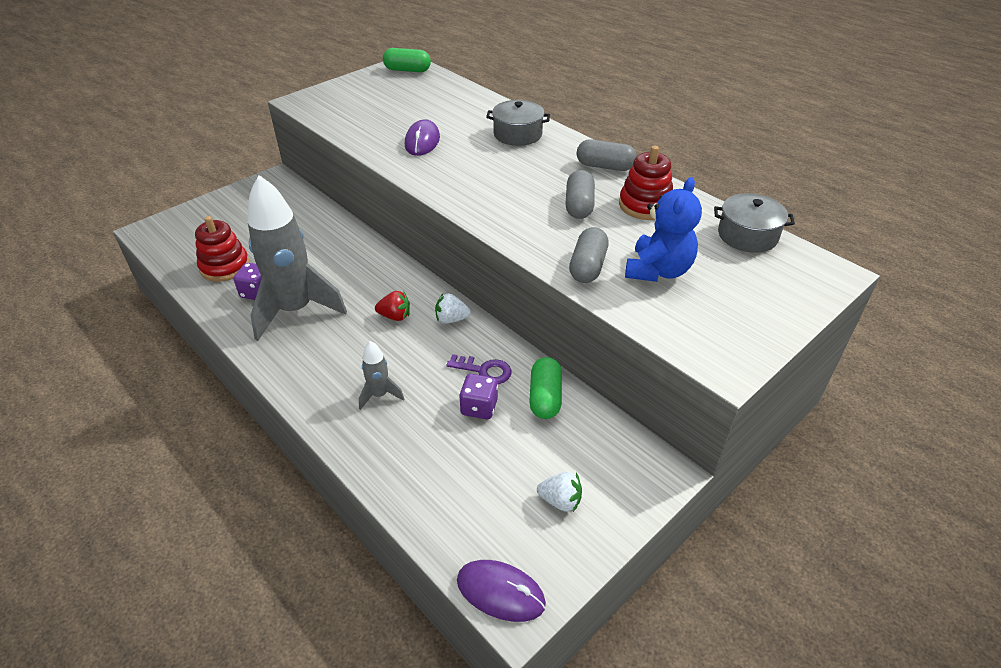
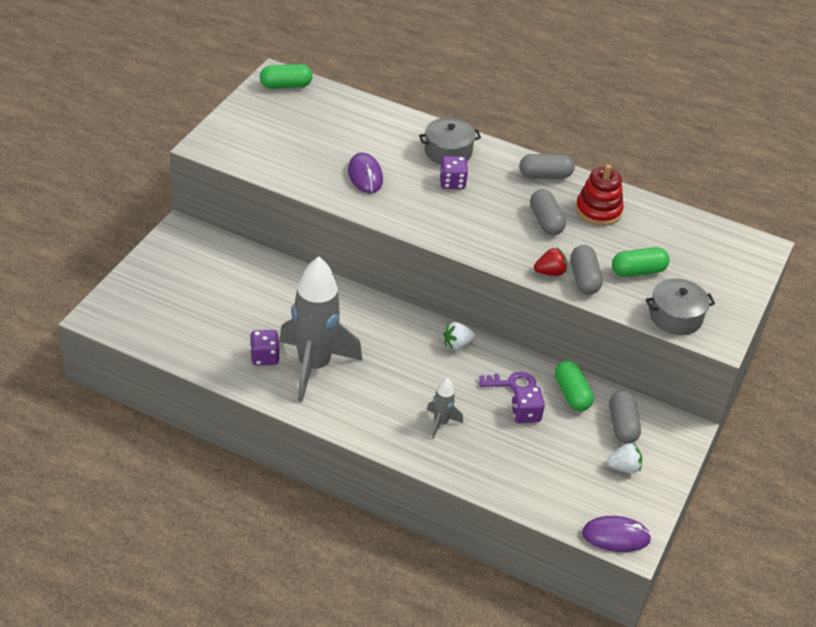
camera: 25 degrees left, 0 degrees up
red stacking toy [195,216,249,282] -> none
red strawberry [375,291,410,321] -> red strawberry moved to [534,248,567,276]
blue teddy bear [625,177,702,282] -> green capsule [612,247,669,277]
grey pot [714,193,795,253] -> grey pot moved to [646,279,715,335]
none -> purple dice [440,156,468,189]
none -> grey capsule [609,390,641,444]

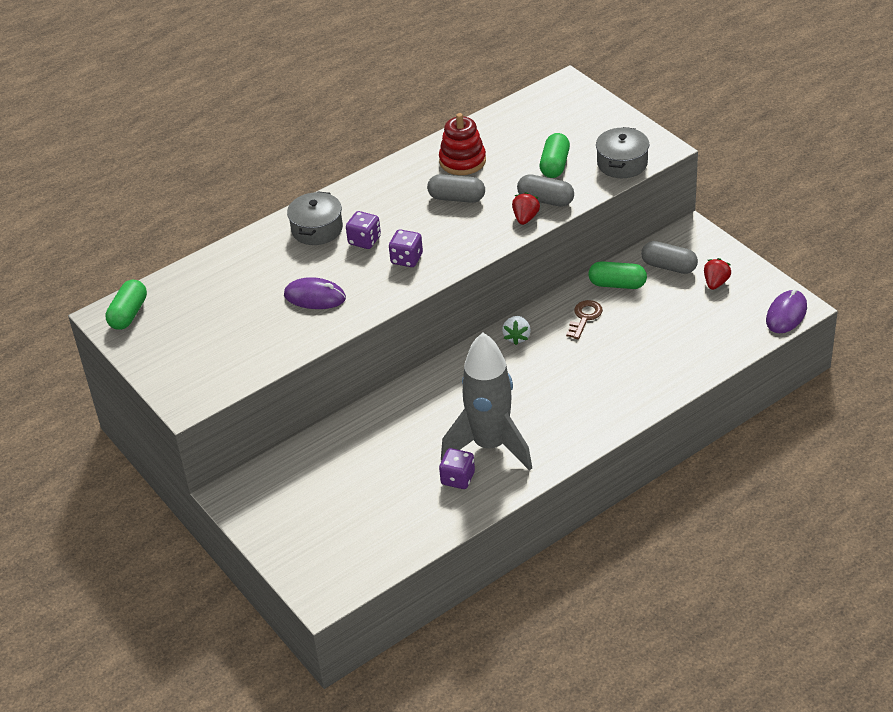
camera: 55 degrees left, 0 degrees up
grey rocket [427,378,463,439] -> none
purple key [479,372,536,390] -> brown key [566,300,603,340]
purple dice [511,387,545,423] -> purple dice moved to [389,229,423,267]
grey capsule [519,154,575,179] -> none
white strawberry [607,443,642,473] -> red strawberry [704,258,731,290]

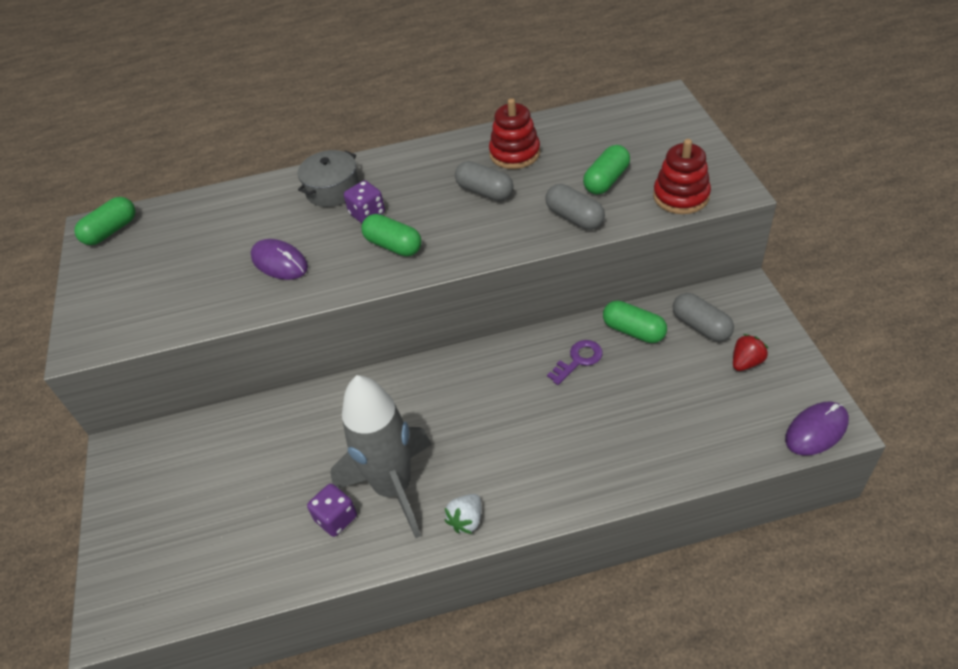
camera: 25 degrees right, 5 degrees up
purple dice [389,229,423,267] -> green capsule [361,214,422,256]
white strawberry [502,316,531,345] -> white strawberry moved to [444,494,481,534]
red strawberry [512,192,540,225] -> none
brown key [566,300,603,340] -> purple key [547,340,603,385]
grey pot [596,127,649,178] -> red stacking toy [653,139,711,214]

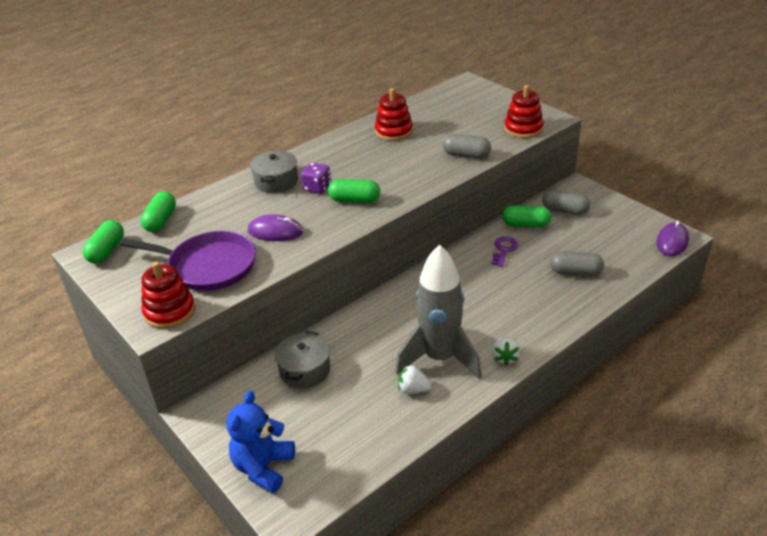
camera: 30 degrees left, 10 degrees down
purple dice [307,483,357,537] -> white strawberry [398,365,432,394]
grey capsule [455,161,514,201] -> grey capsule moved to [550,251,604,276]
green capsule [583,145,630,195] -> green capsule moved to [140,191,176,232]
red strawberry [733,334,768,371] -> none
none -> purple pan [120,231,256,291]
none -> red stacking toy [142,262,195,329]
none -> blue teddy bear [227,391,295,493]
none -> grey pot [275,332,330,388]

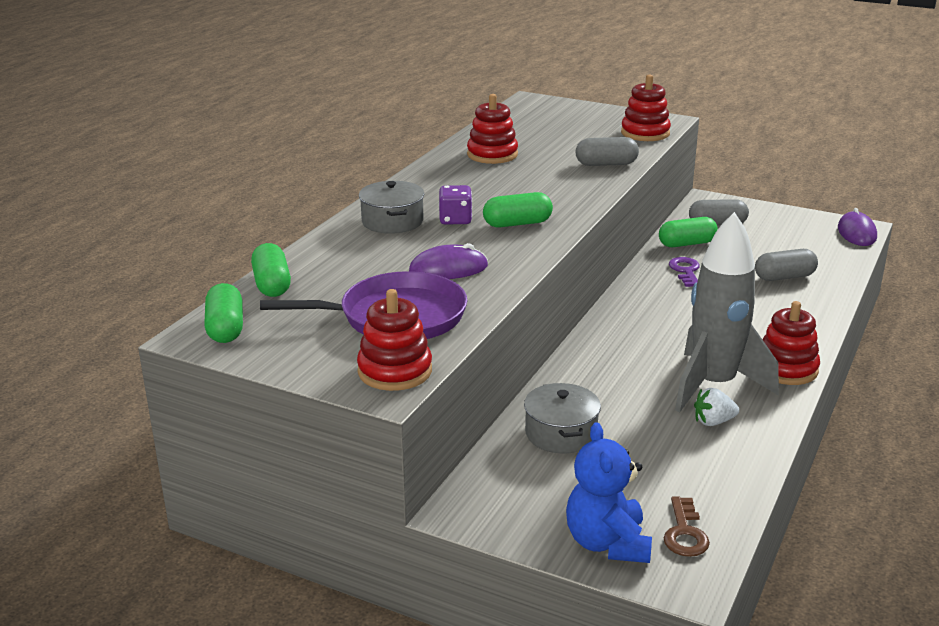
camera: 25 degrees left, 10 degrees down
white strawberry [492,337,520,365] -> red stacking toy [762,301,820,385]
none -> brown key [664,496,710,557]

